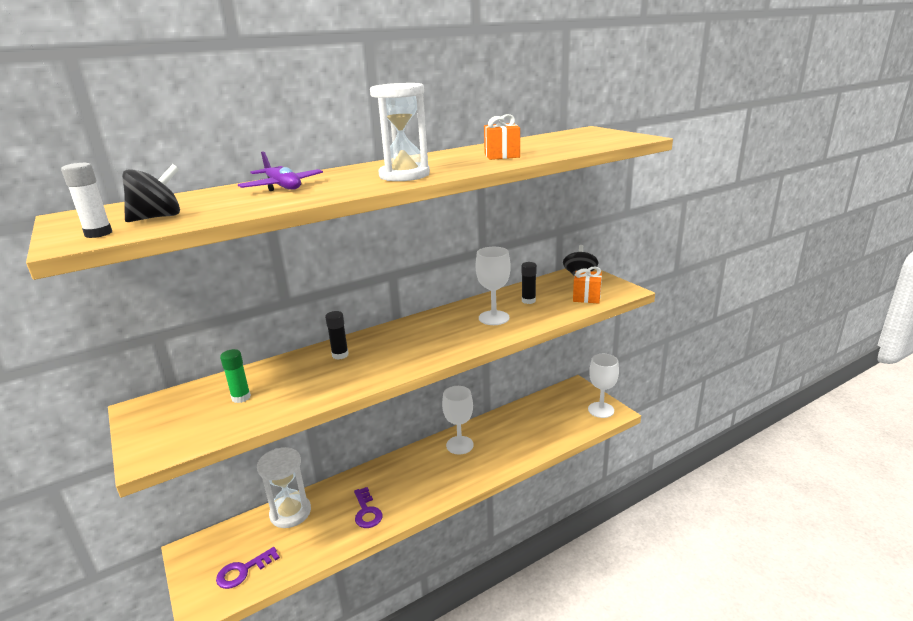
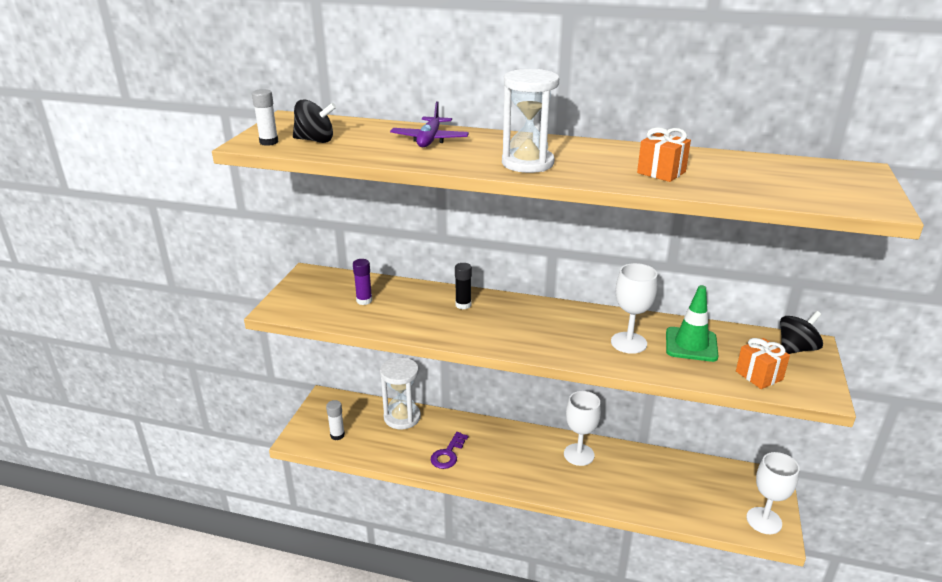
camera: 45 degrees right, 5 degrees up
purple key [216,547,280,589] -> white glue stick [326,400,345,440]
green glue stick [220,349,251,403] -> purple glue stick [353,259,372,305]
black glue stick [521,262,537,304] -> green traffic cone [666,285,719,362]

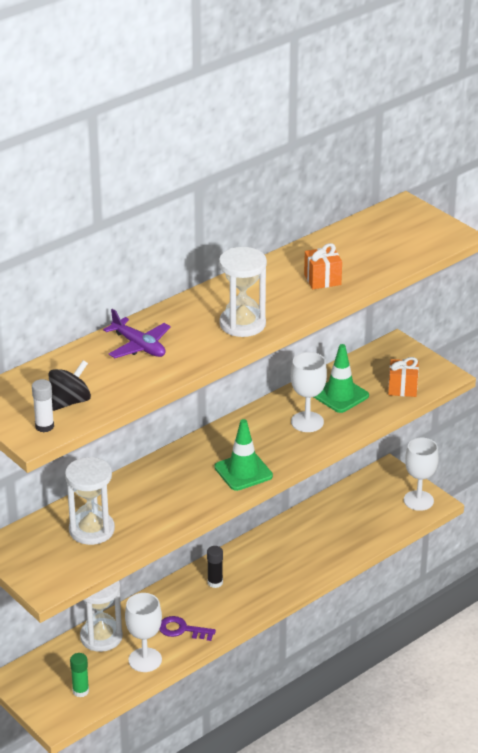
camera: 55 degrees left, 5 degrees up
white glue stick [326,400,345,440] -> green glue stick [70,653,89,697]
purple glue stick [353,259,372,305] -> white hourglass [65,457,115,545]
purple key [431,432,468,469] -> purple key turned 135 degrees clockwise [159,616,216,641]
black glue stick [455,263,472,309] -> black glue stick moved to [207,546,223,588]
white goblet [564,391,601,466] -> white goblet moved to [125,593,162,672]
black spinning top [780,311,823,354] -> none
none -> green traffic cone [214,419,273,491]

